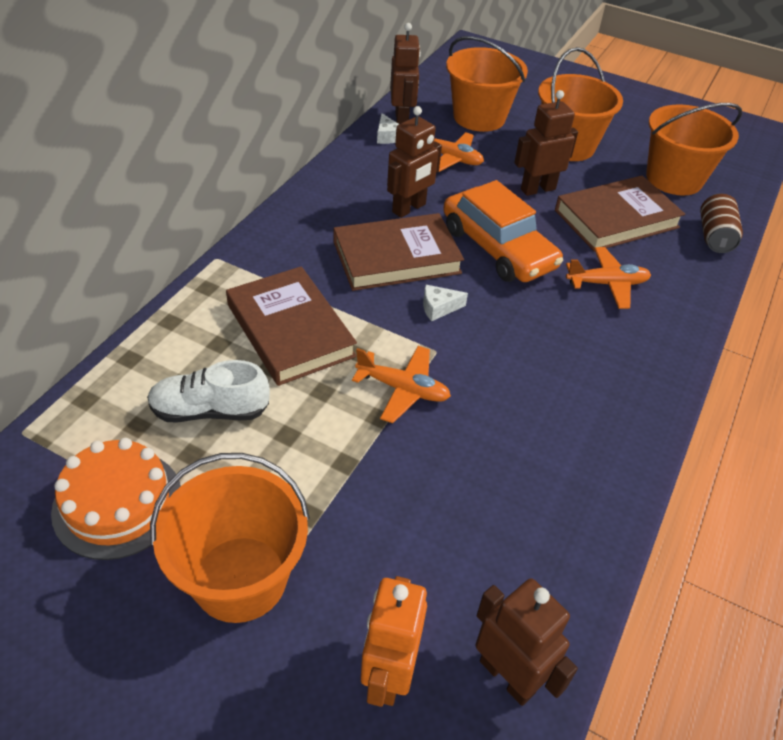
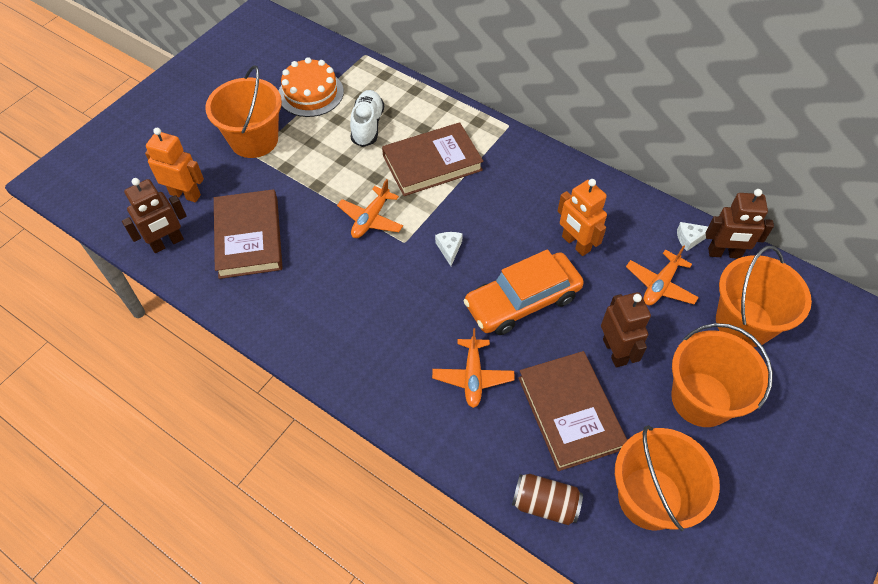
camera: 100 degrees right, 10 degrees up
brown book [334,213,464,291] -> brown book moved to [214,189,283,279]
brown robot [387,106,442,218] -> orange robot [558,179,607,256]

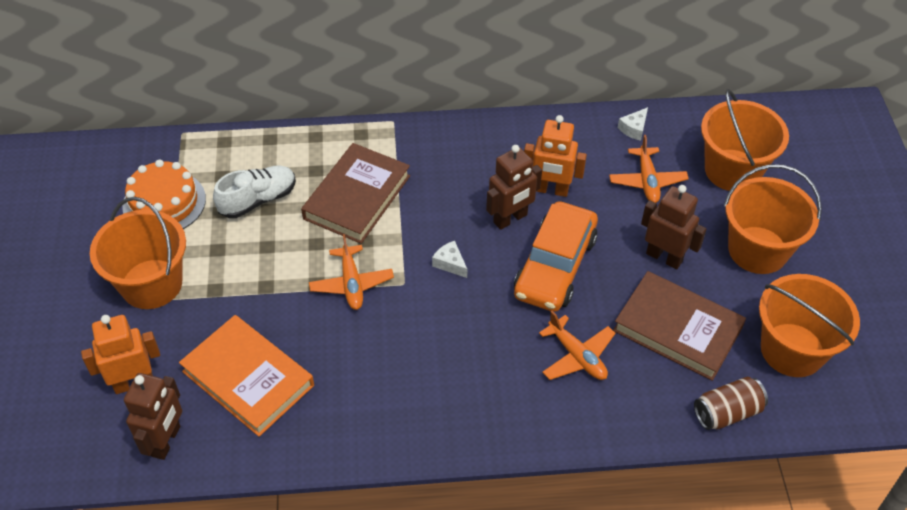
camera: 40 degrees left, 5 degrees down
brown book [214,189,283,279] -> orange book [179,315,314,437]
white shoe [350,90,384,147] -> white shoe turned 90 degrees clockwise [213,165,296,218]
brown robot [705,189,774,258] -> brown robot moved to [486,145,542,230]

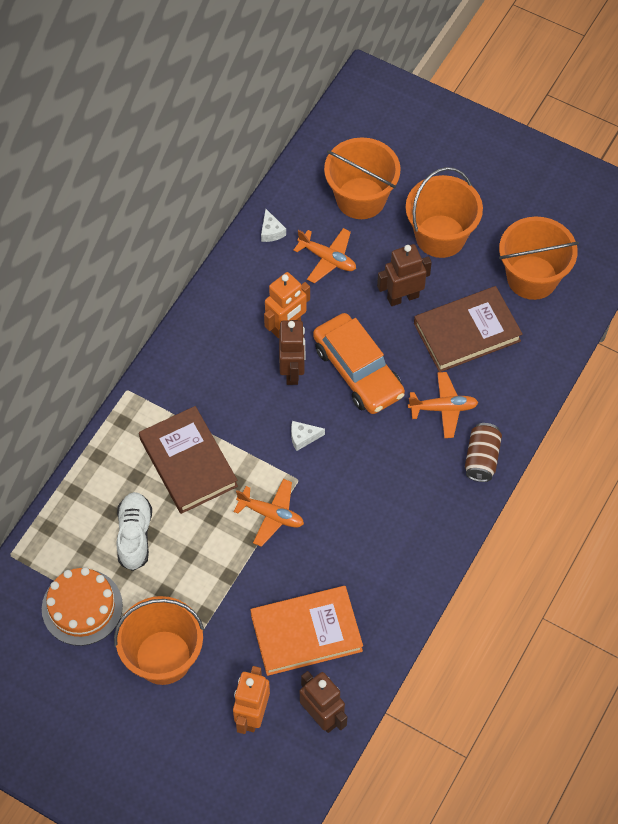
camera: 55 degrees left, 10 degrees up
brown can [694,377,768,430] -> brown can moved to [465,423,502,482]

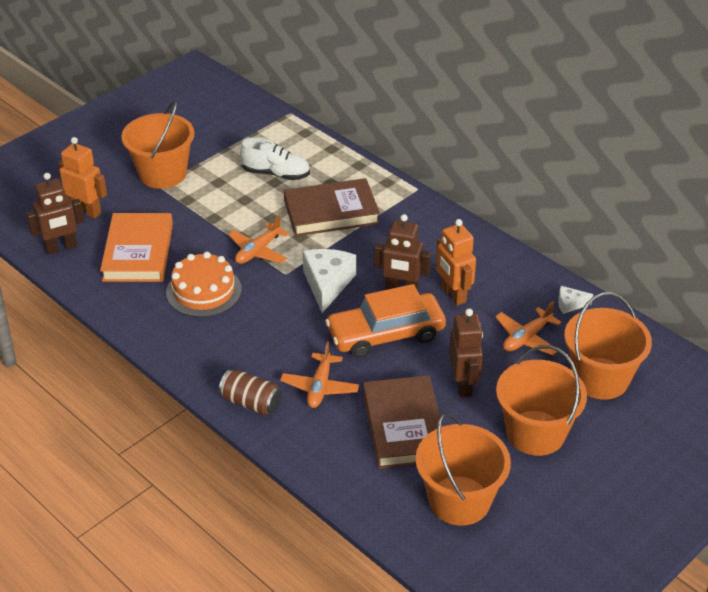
camera: 105 degrees right, 20 degrees down
orange cake [42,567,123,646] -> orange cake moved to [166,252,242,317]
white cheese [291,421,325,451] -> white cheese [303,249,356,313], size x2.00

